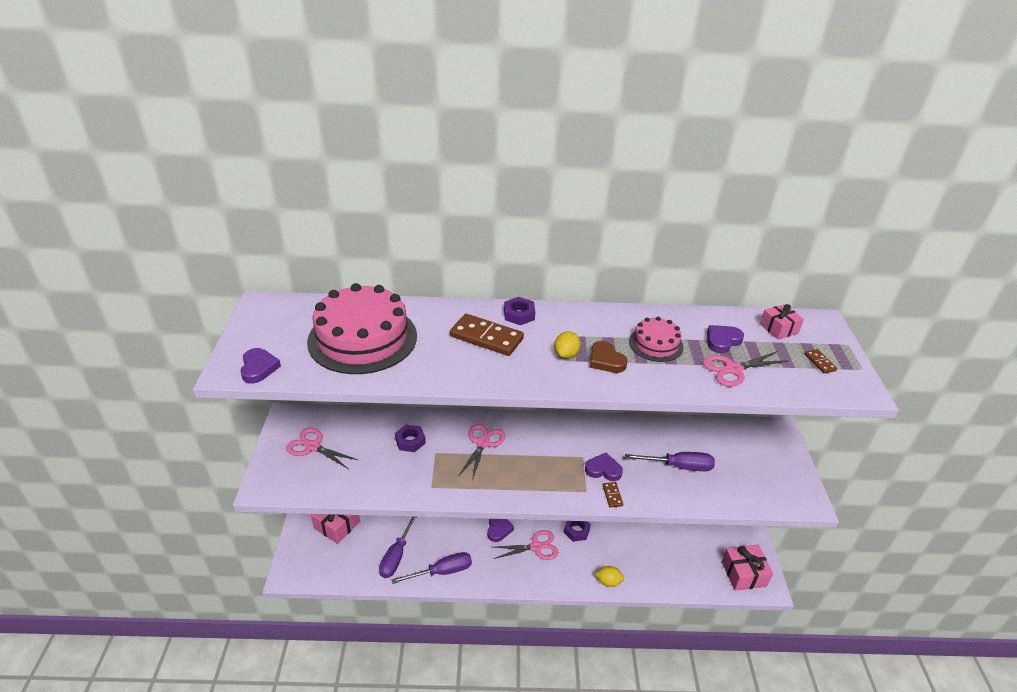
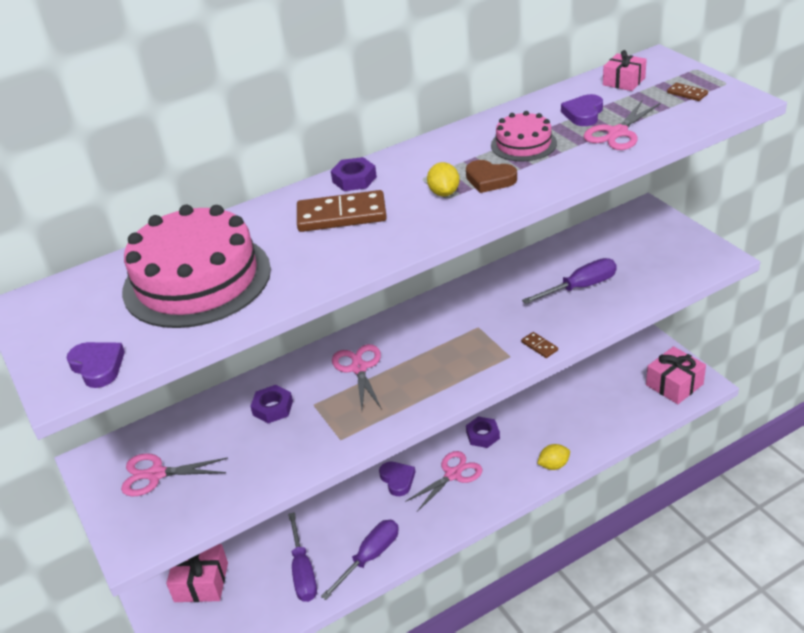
camera: 25 degrees left, 0 degrees up
purple heart [585,453,623,481] -> none

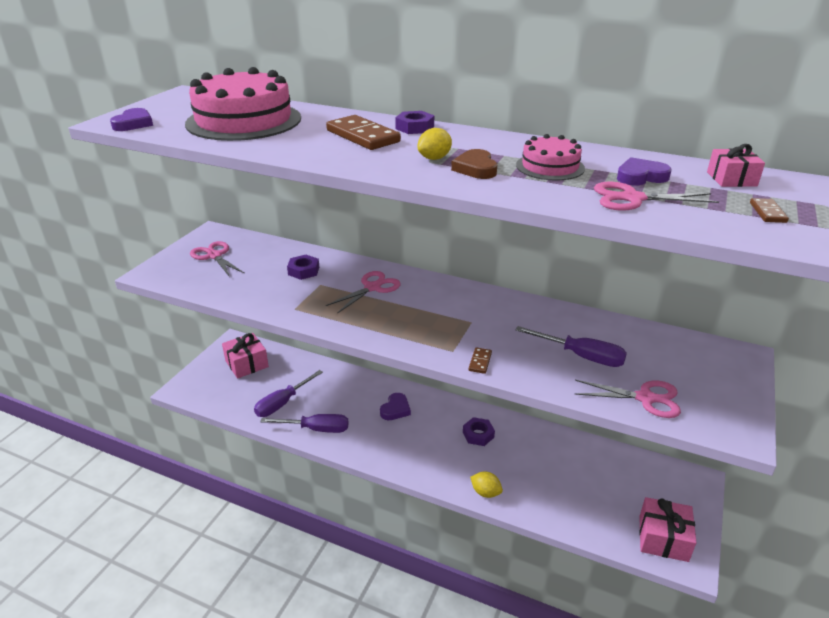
camera: 50 degrees right, 5 degrees down
pink scissors [405,451,482,512] -> pink scissors moved to [574,380,681,418]

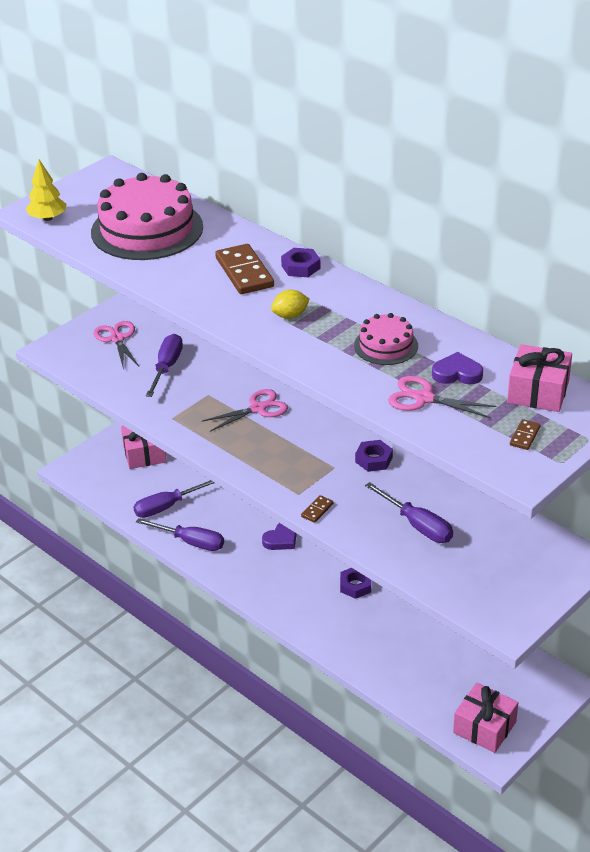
camera: 20 degrees right, 5 degrees up
purple heart [110,108,153,131] -> yellow tree [26,160,66,221]
purple nut [287,255,319,280] -> purple nut moved to [355,440,393,472]
brown heart [451,149,497,179] -> none
yellow lemon [470,472,503,498] -> none
pink scissors [574,380,681,418] -> none
pink gift [707,144,765,187] -> pink gift [507,344,572,412], size x1.52
none -> purple screwdriver [146,334,183,397]

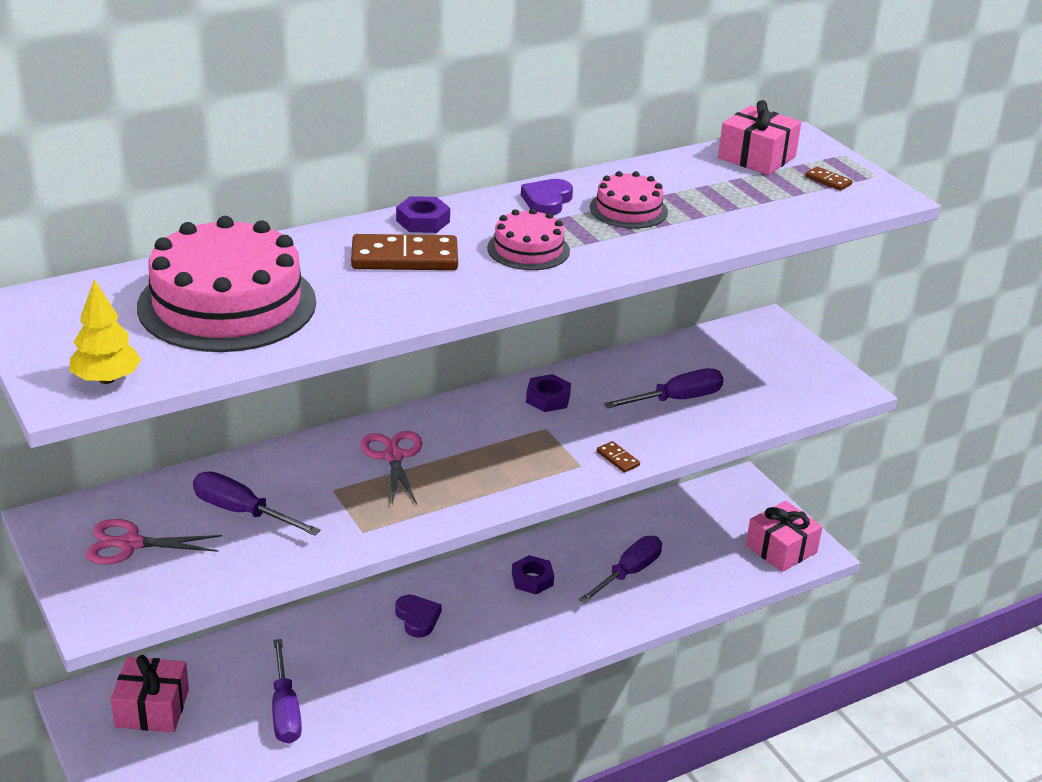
camera: 75 degrees left, 5 degrees down
purple screwdriver [136,518,224,551] -> purple screwdriver moved to [579,536,662,603]
yellow lemon [271,290,310,319] -> pink cake [487,208,570,270]
pink scissors [388,376,497,418] -> none
purple heart [432,352,483,385] -> purple heart moved to [521,179,573,215]

